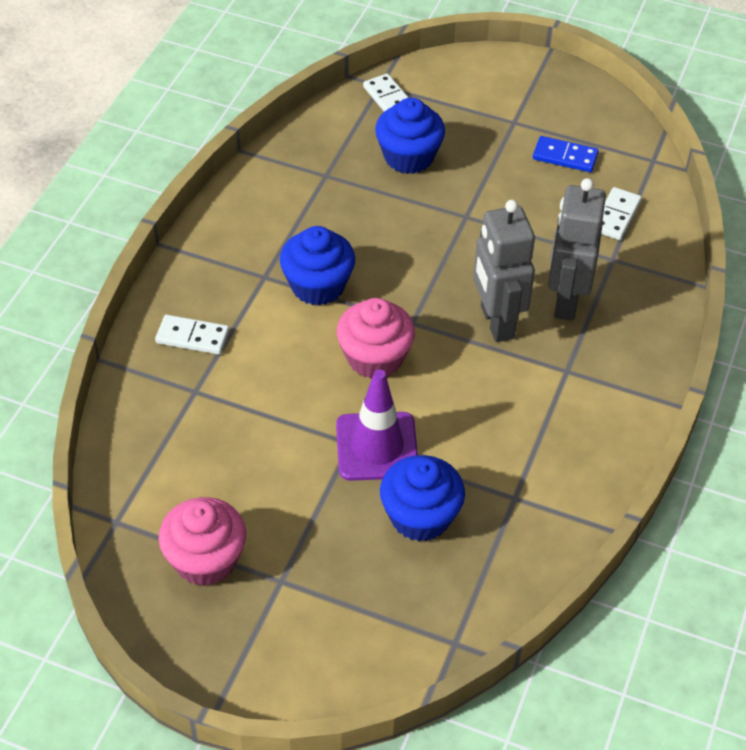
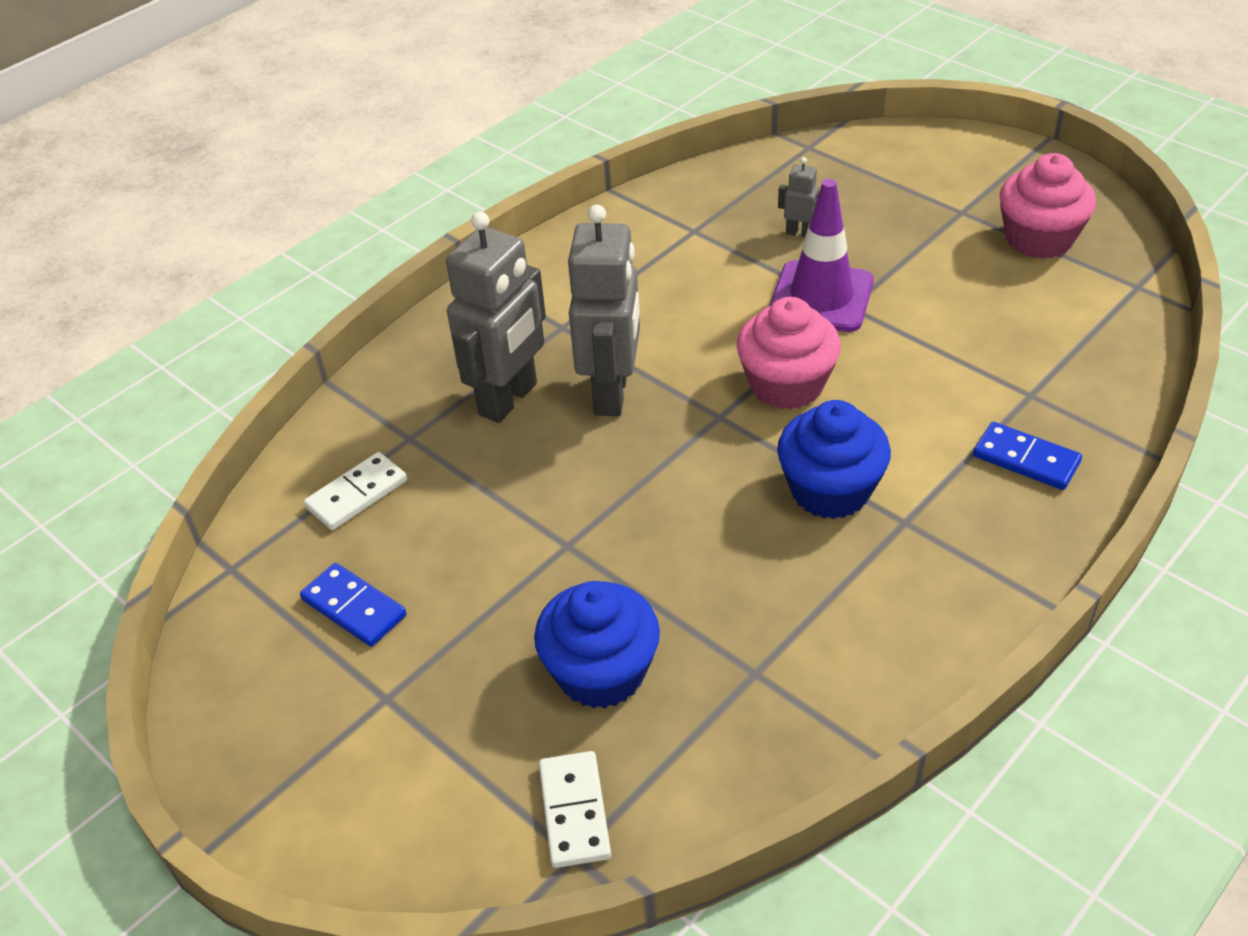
camera: 155 degrees left, 5 degrees down
white domino [155,315,230,355] -> blue domino [973,422,1082,490]
blue cupcake [380,455,465,542] -> grey robot [778,157,820,237]

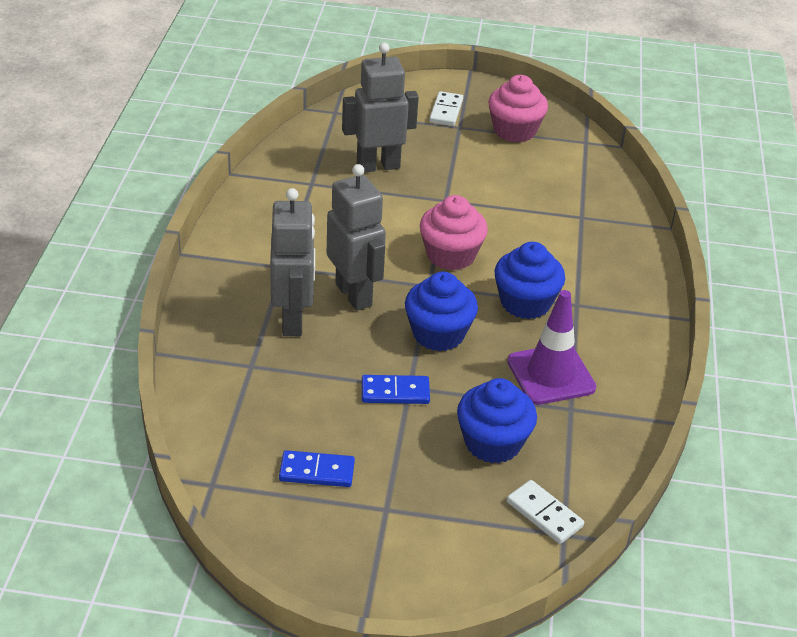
camera: 40 degrees left, 5 degrees down
white domino [304,452,407,530] -> white domino moved to [429,91,463,126]
purple traffic cone [769,179,874,332] -> purple traffic cone moved to [507,290,596,405]
grey robot [778,157,820,237] -> grey robot [342,43,419,172], size x2.27
blue domino [973,422,1082,490] -> blue domino moved to [362,375,430,404]
none -> blue cupcake [405,272,478,351]

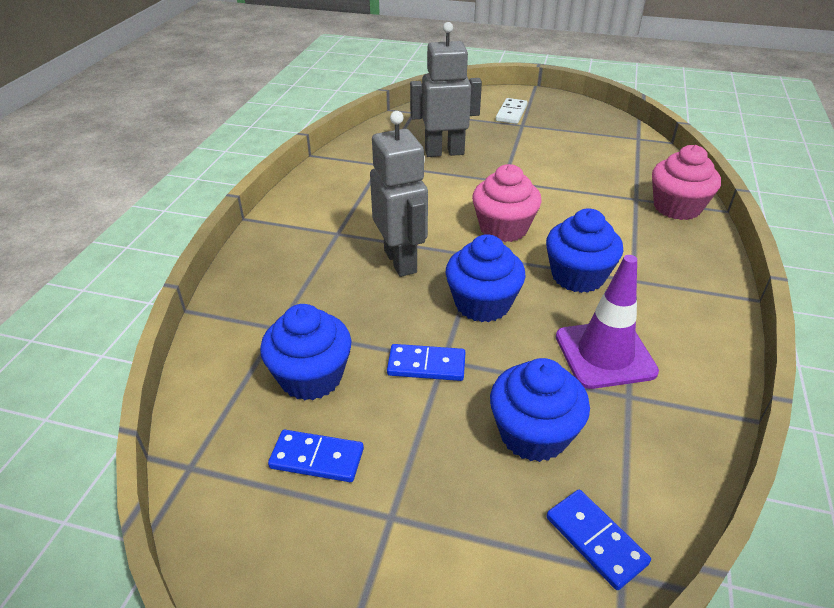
camera: 10 degrees right, 0 degrees up
grey robot [270,188,315,336] -> none
pink cupcake [488,75,548,142] -> pink cupcake moved to [652,145,721,220]
white domino [507,480,584,544] -> blue domino [546,490,651,590]
none -> blue cupcake [260,304,352,400]

